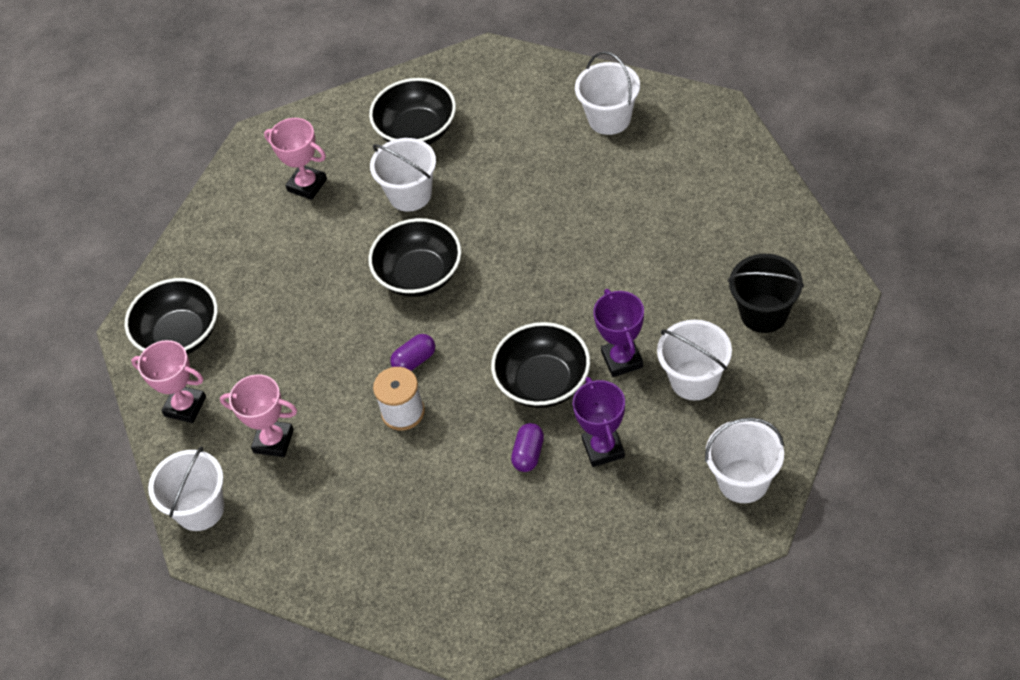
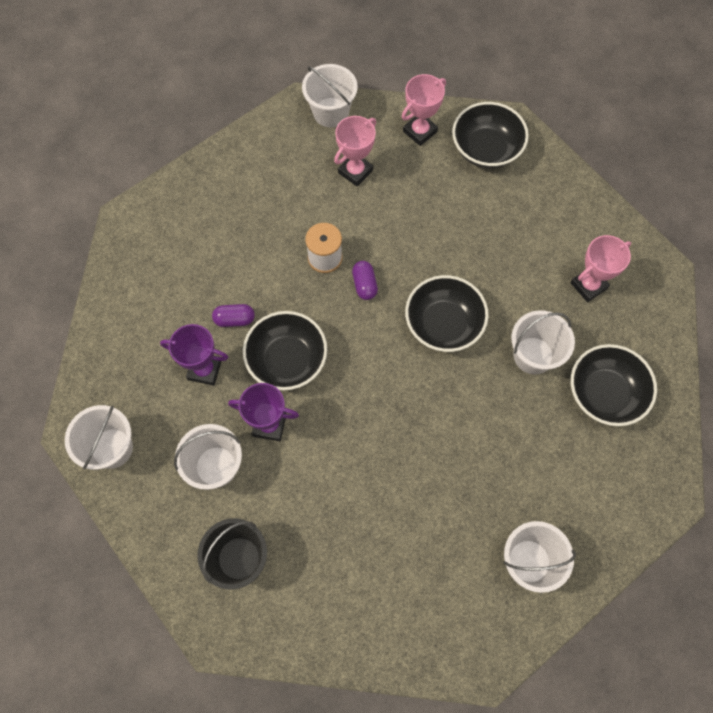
camera: 110 degrees right, 15 degrees up
purple capsule [511,423,544,472] -> purple capsule turned 45 degrees counterclockwise [212,304,255,327]

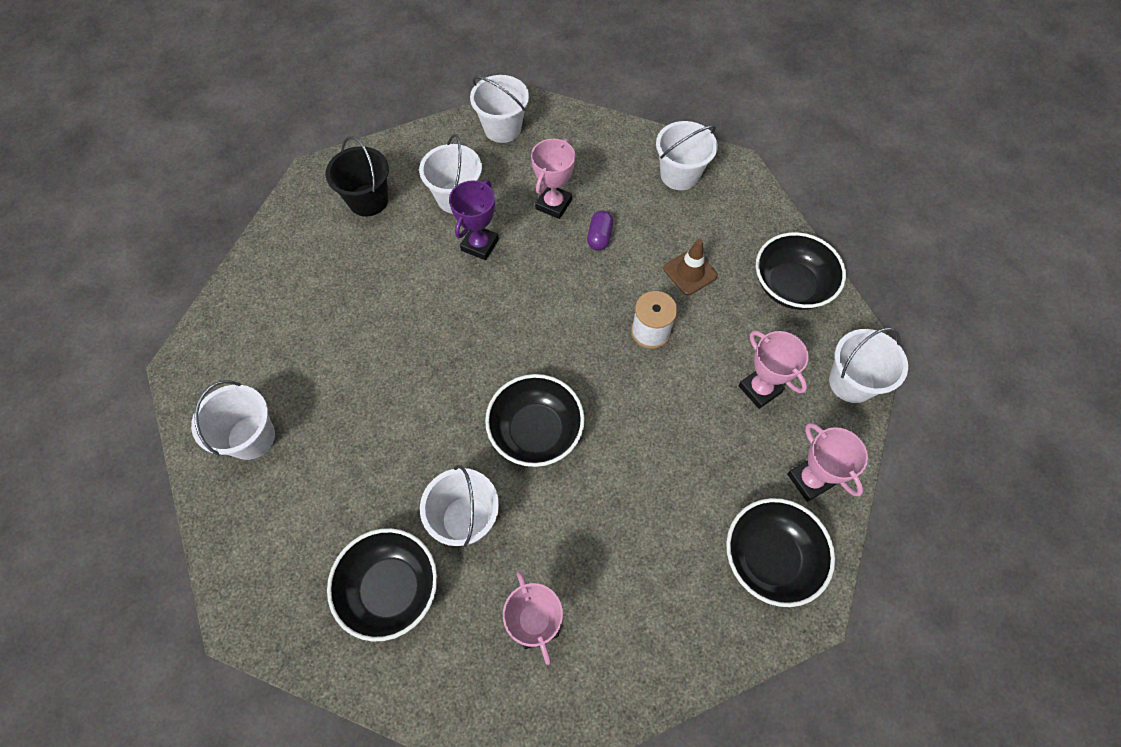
camera: 105 degrees right, 5 degrees down
purple trophy [160,324,228,386] -> pink trophy [531,139,575,219]
black bowl [243,311,327,390] -> black bowl moved to [756,232,846,310]
purple capsule [352,261,378,300] -> none
none -> white bucket [656,121,718,190]
none -> brown traffic cone [663,239,718,295]

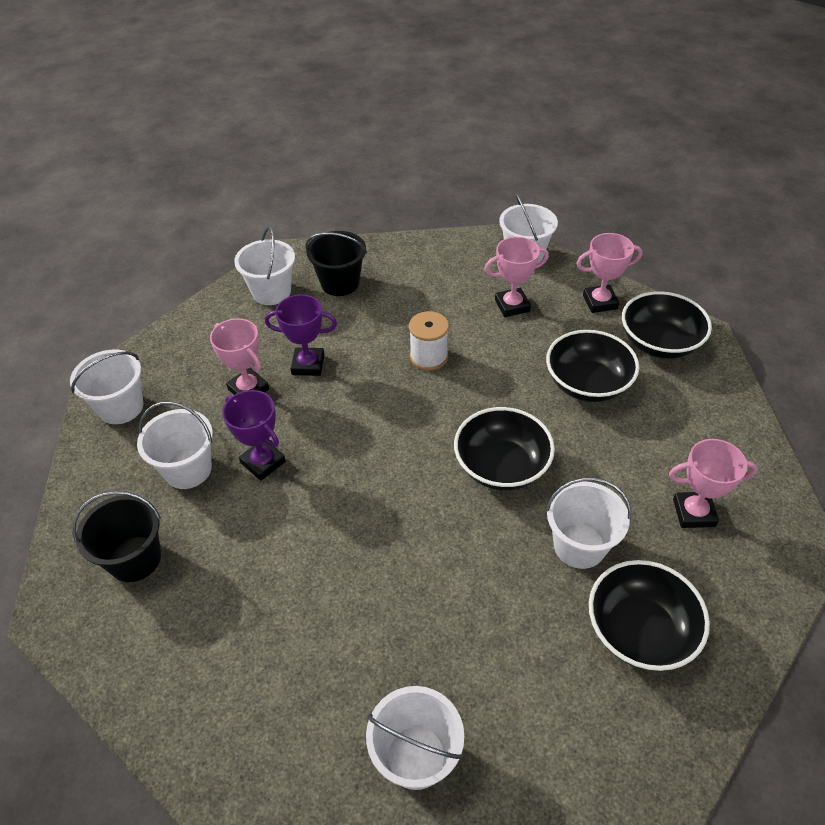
camera: 70 degrees left, 15 degrees down
purple capsule [587,210,613,251] -> purple trophy [265,294,337,376]
brown traffic cone [663,239,718,295] -> none
black bowl [756,232,846,310] -> black bowl moved to [546,330,639,402]
none -> black bucket [305,231,367,296]

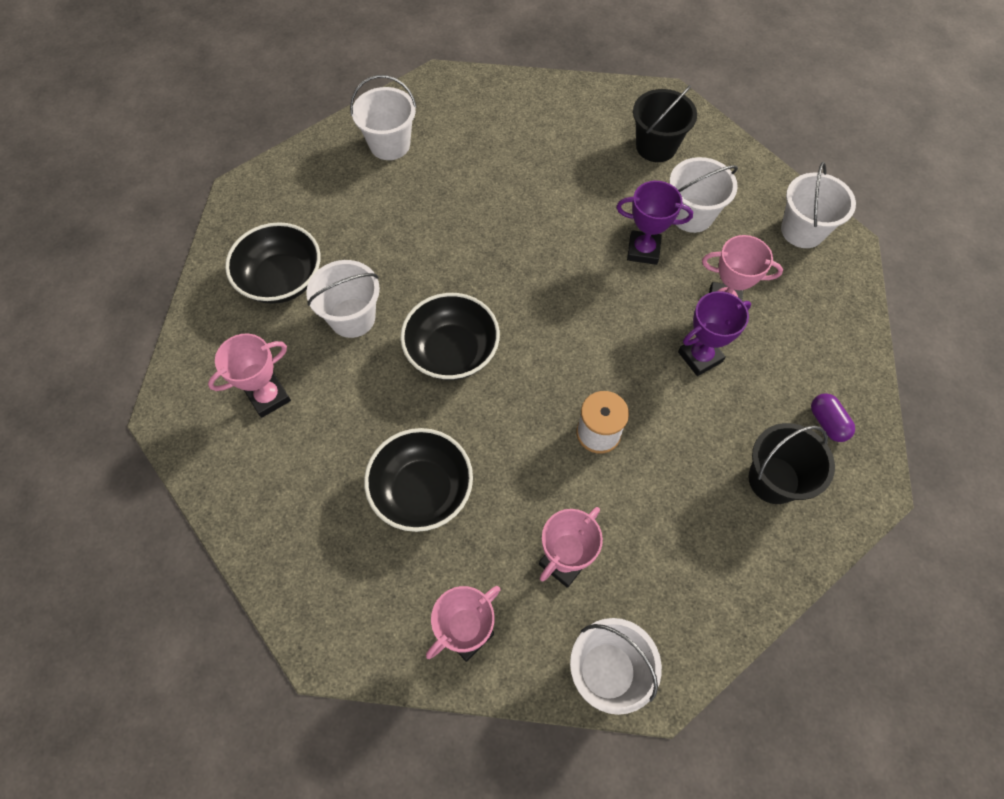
camera: 145 degrees right, 15 degrees up
white bucket [234,226,295,305] -> purple capsule [811,393,855,442]
black bowl [622,291,712,359] -> none

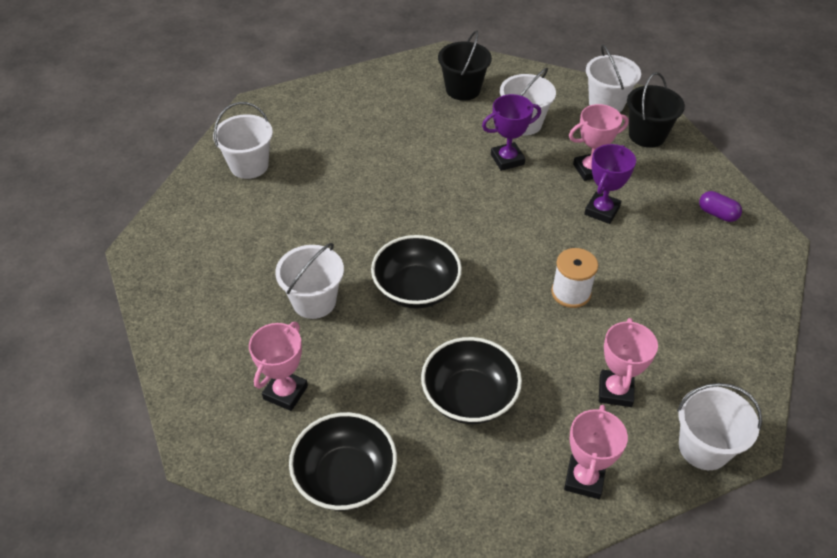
camera: 30 degrees left, 15 degrees down
black bowl [225,222,321,304] -> black bowl moved to [289,412,397,511]
black bucket [748,423,835,504] -> black bucket moved to [627,72,685,148]

